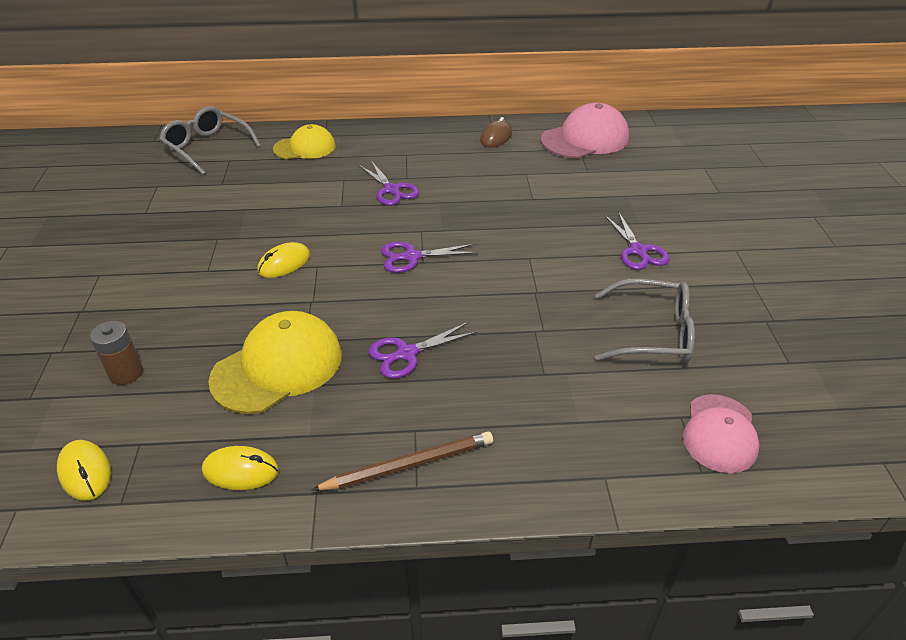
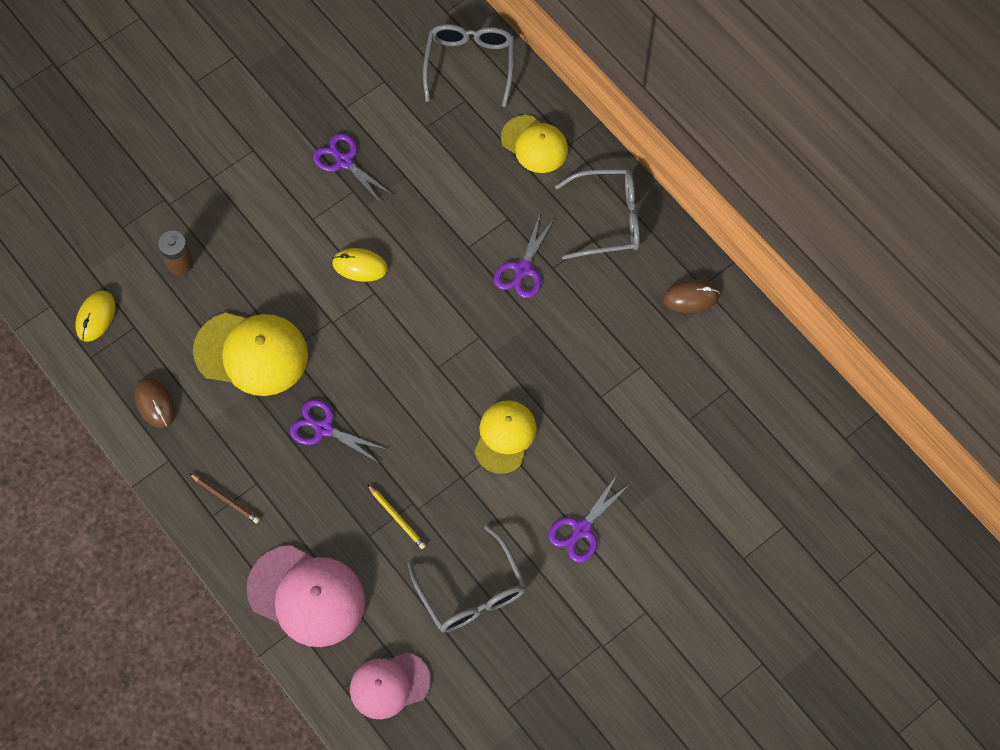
camera: 55 degrees right, 25 degrees up
yellow mouse [202,446,279,490] -> brown mouse [135,377,175,428]
brown pencil [312,431,493,491] -> brown pencil [189,473,260,524], size x0.60
purple scissors [381,242,479,273] -> purple scissors moved to [313,133,394,204]
pink cap [541,103,629,159] -> pink cap moved to [246,545,366,647]
none -> yellow pencil [367,484,426,549]
none -> yellow cap [475,400,537,474]
none -> grey glasses [555,169,640,260]

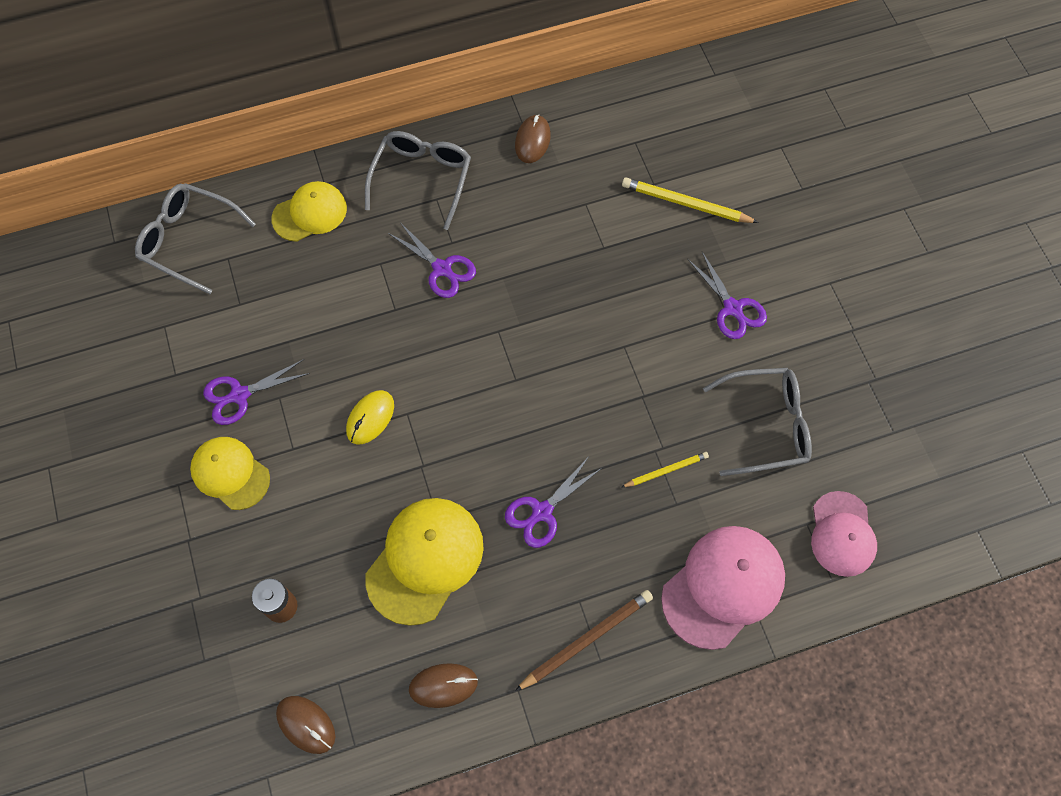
camera: 70 degrees left, 0 degrees up
yellow mouse [76,291,115,342] -> brown mouse [276,696,335,754]
brown pencil [189,473,260,524] -> brown pencil [515,590,653,691], size x1.65
yellow cap [475,400,537,474] -> yellow cap moved to [190,437,270,510]
none -> yellow pencil [622,178,759,223]

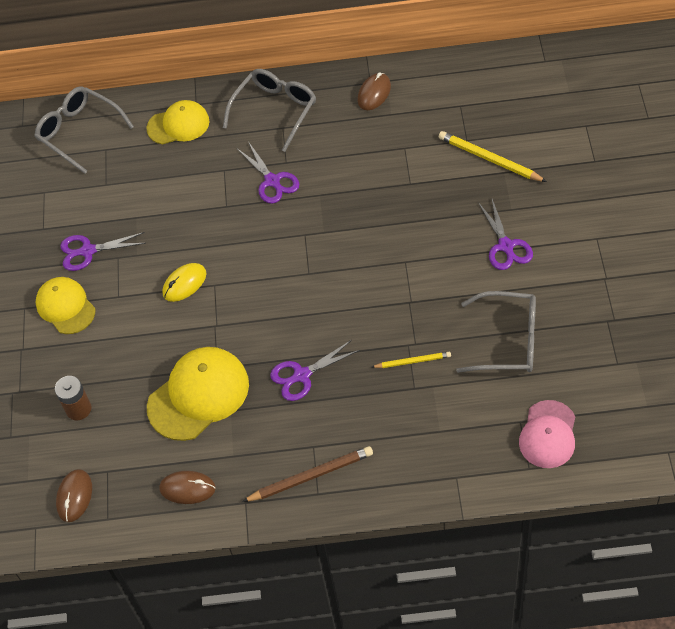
camera: 20 degrees right, 10 degrees down
brown mouse [276,696,335,754] -> brown mouse turned 45 degrees clockwise [56,469,92,522]
pink cap [661,526,785,650] -> none

